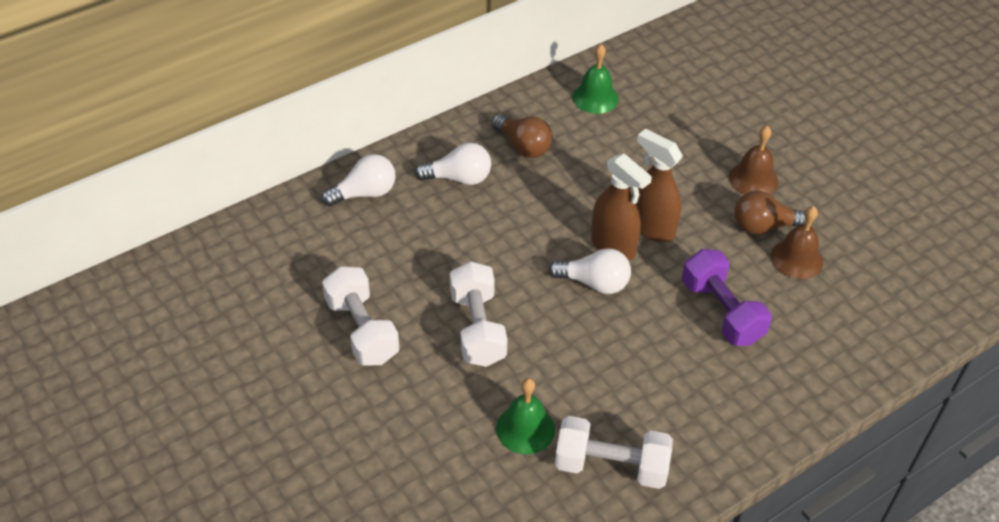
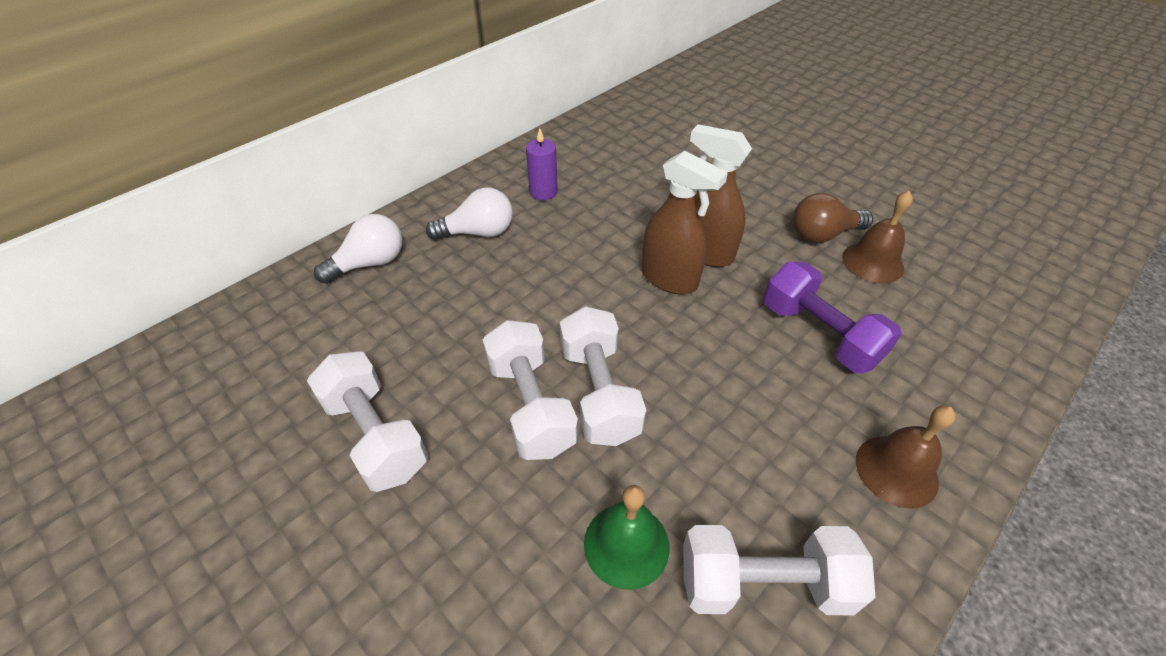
camera: 10 degrees left, 0 degrees up
brown light bulb [492,114,553,158] -> purple candle [526,128,558,200]
white light bulb [548,248,631,294] -> none
green bell [572,44,619,114] -> none
brown bell [729,126,778,194] -> brown bell moved to [856,406,956,509]
none -> white dumbbell [560,306,646,446]

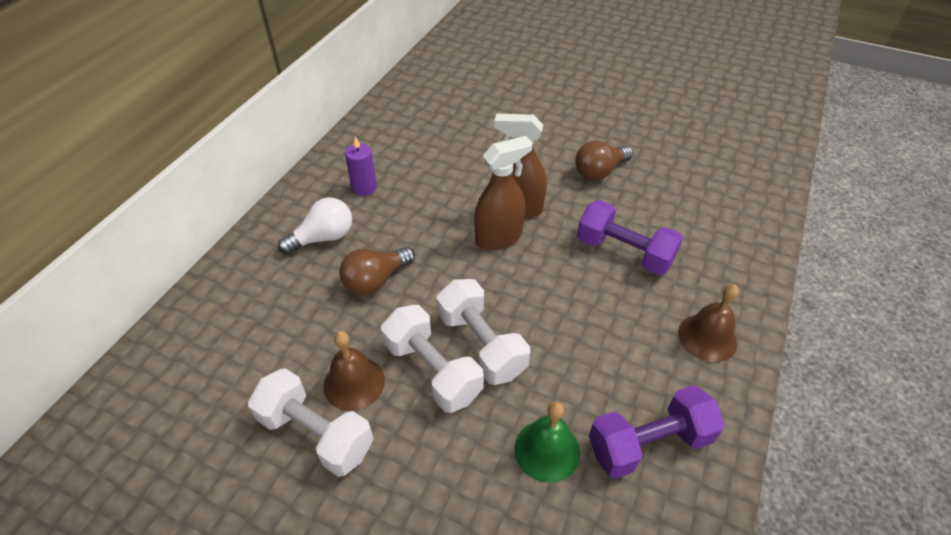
camera: 20 degrees left, 0 degrees up
white light bulb [314,214,402,284] -> none
brown spray bottle [642,151,728,294] -> brown spray bottle turned 45 degrees counterclockwise [474,136,533,250]
white dumbbell [683,525,876,615] -> purple dumbbell [589,385,725,479]
brown bell [842,191,913,283] -> brown bell moved to [324,331,385,411]
none -> brown light bulb [339,247,415,295]

